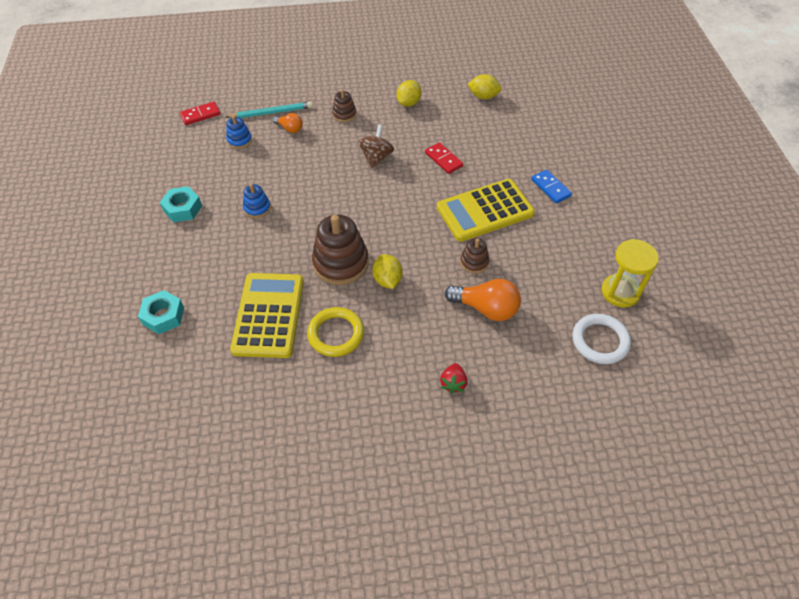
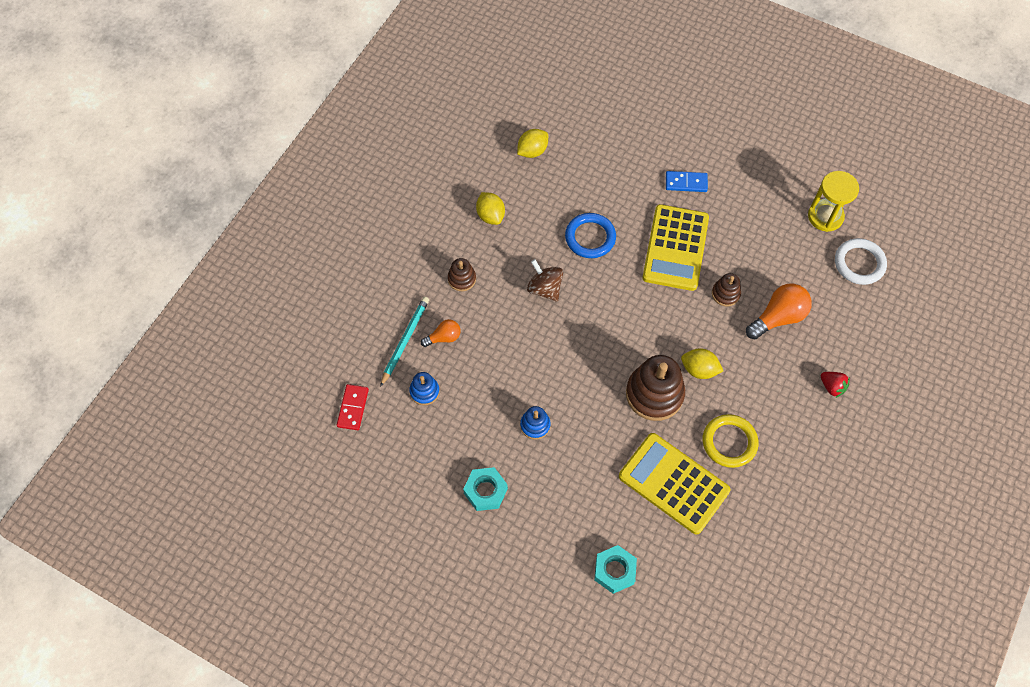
camera: 55 degrees left, 10 degrees up
red domino [425,142,463,174] -> blue ring [565,213,616,258]

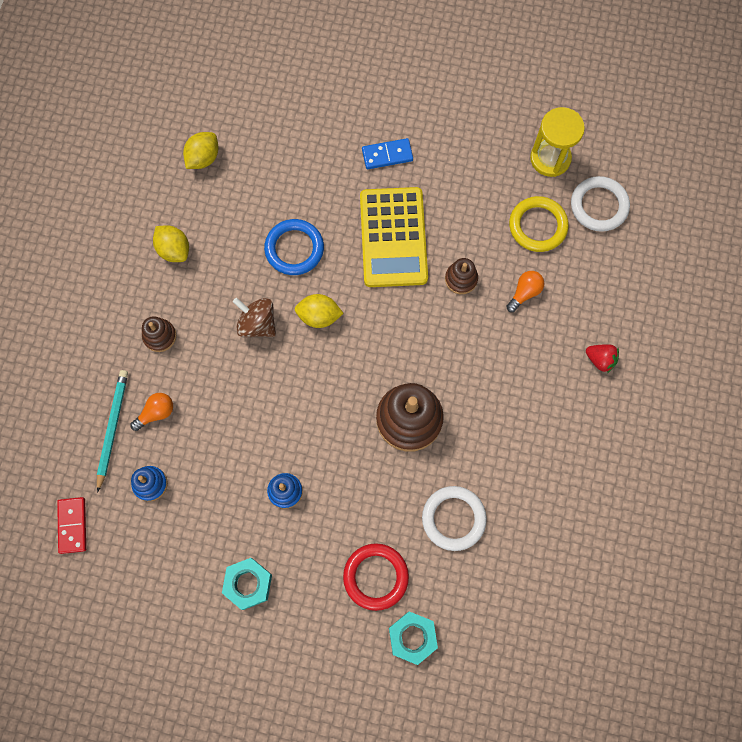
camera: 15 degrees left, 10 degrees up
yellow calculator [619,433,730,534] -> white ring [422,486,487,551]
yellow lemon [681,348,723,379] -> yellow lemon moved to [295,294,344,328]
yellow ring [702,414,758,468] -> yellow ring moved to [509,196,569,252]
orange light bulb [746,283,812,339] -> orange light bulb [506,271,544,312], size x0.57
none -> red ring [343,543,409,611]

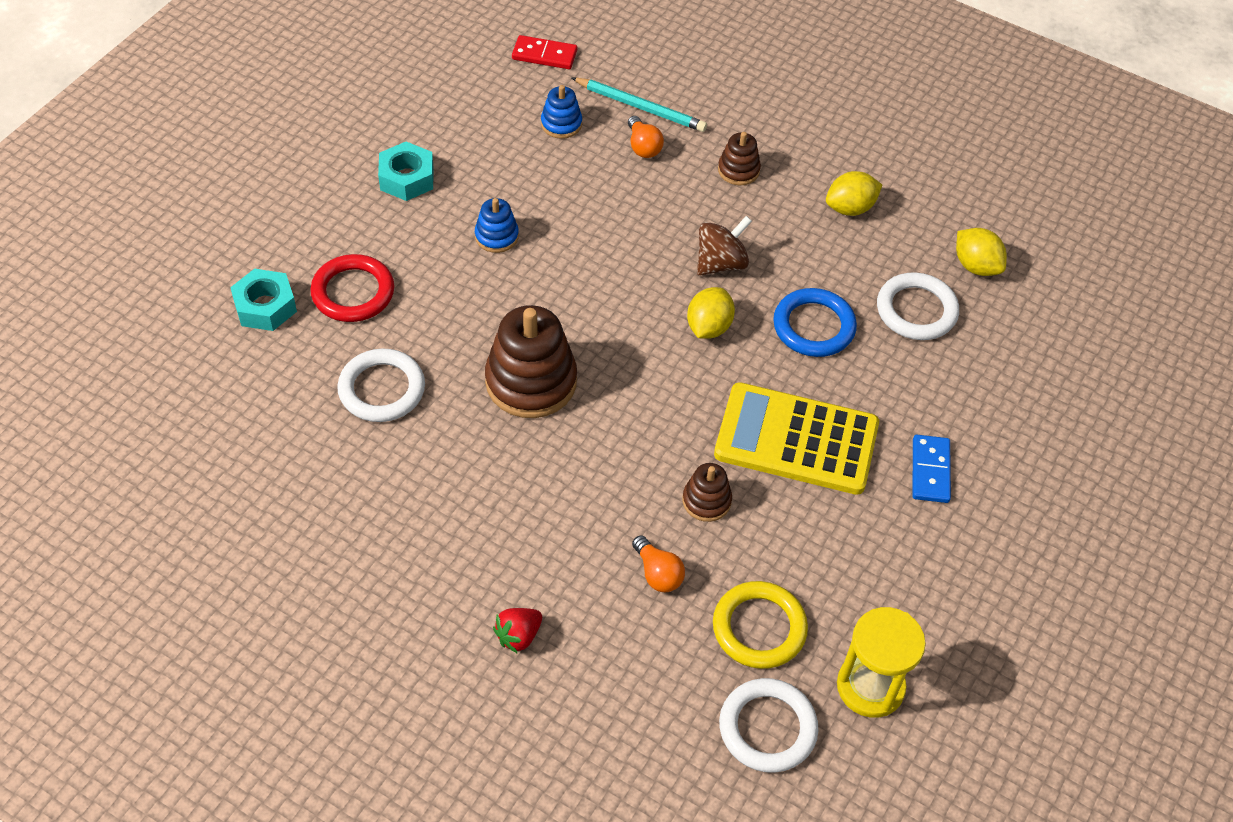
camera: 105 degrees right, 20 degrees down
none -> white ring [877,272,959,340]

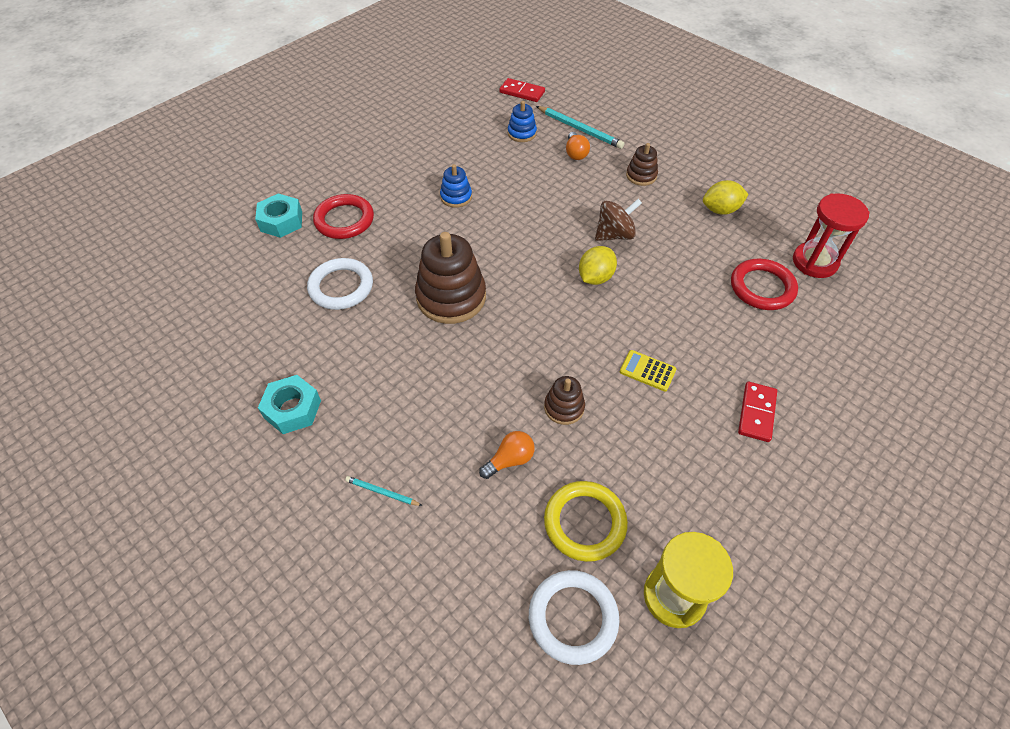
camera: 15 degrees right, 0 degrees up
turquoise nut [378,142,434,201] -> turquoise nut moved to [258,375,321,434]
red strawberry [493,608,542,654] -> turquoise pencil [345,476,422,506]
orange light bulb [632,535,685,592] -> orange light bulb turned 105 degrees counterclockwise [479,431,535,479]
yellow calculator [714,382,879,495] -> yellow calculator [620,350,676,391], size x0.41
blue ring [773,288,857,357] -> none
white ring [877,272,959,340] -> red ring [731,259,798,310]
blue domino [912,435,951,503] -> red domino [738,382,777,442]
yellow lemon [956,228,1007,276] -> red hourglass [793,193,870,278]

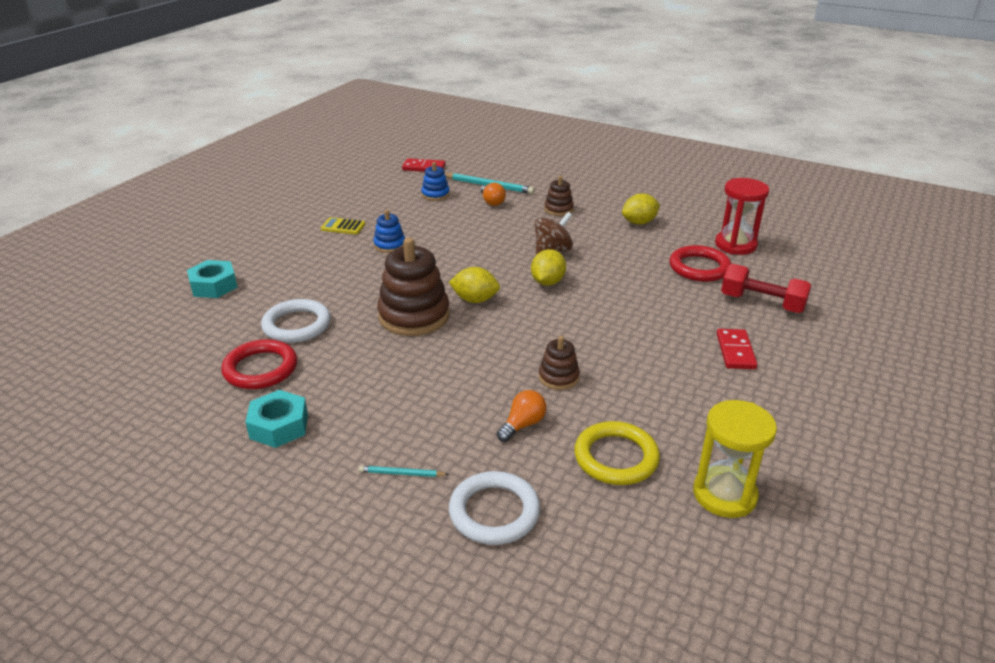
camera: 15 degrees left, 20 degrees down
red ring [313,194,374,239] -> red ring moved to [221,339,297,389]
white ring [529,570,619,665] -> white ring moved to [449,471,541,545]
yellow calculator [620,350,676,391] -> yellow calculator moved to [321,217,365,234]
none -> yellow lemon [449,267,500,303]
none -> red dumbbell [721,264,812,313]

